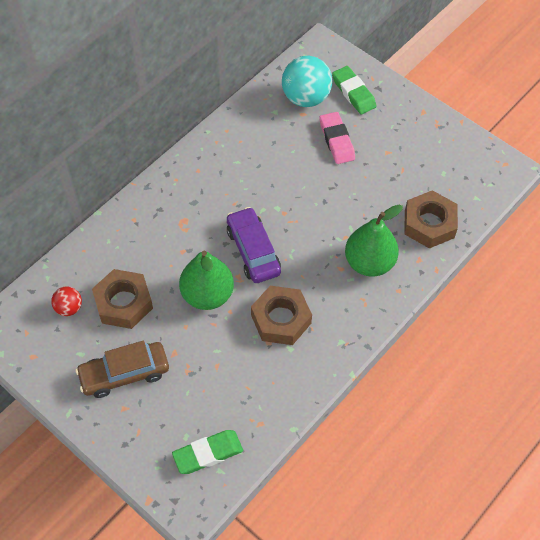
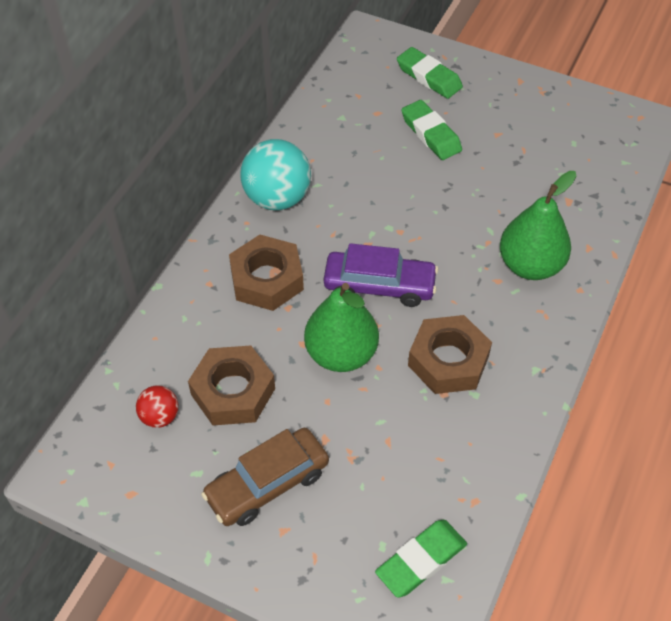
camera: 15 degrees left, 5 degrees down
purple car [227,207,281,283] -> purple car turned 135 degrees clockwise [324,243,438,307]
turquoise ball [282,56,332,107] -> turquoise ball moved to [240,139,311,210]
pink eraser [319,112,355,164] -> green eraser [401,100,462,160]
brown nut [404,190,458,249] -> brown nut moved to [229,235,304,311]

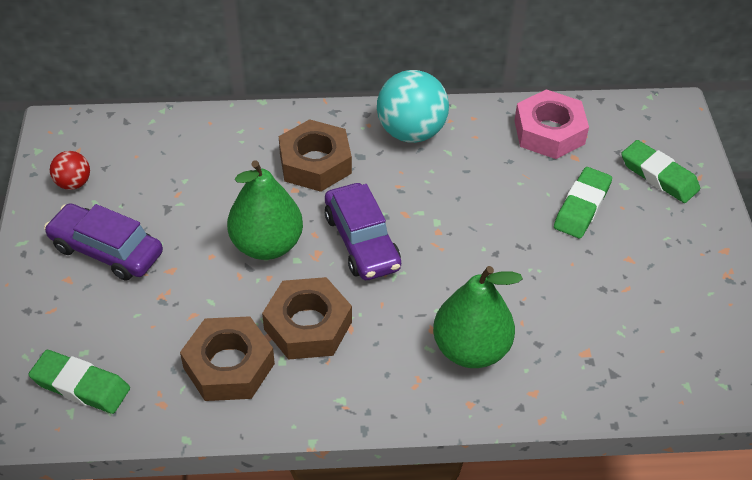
camera: 60 degrees right, 5 degrees down
red ball [136,386,179,428] -> red ball moved to [50,151,90,190]
brown nut [188,345,275,425] -> brown nut moved to [180,316,275,401]
brown car [201,428,329,526] -> purple car [44,203,163,281]
green eraser [397,47,463,99] -> green eraser turned 60 degrees counterclockwise [621,140,700,203]
none -> pink nut [514,89,589,159]

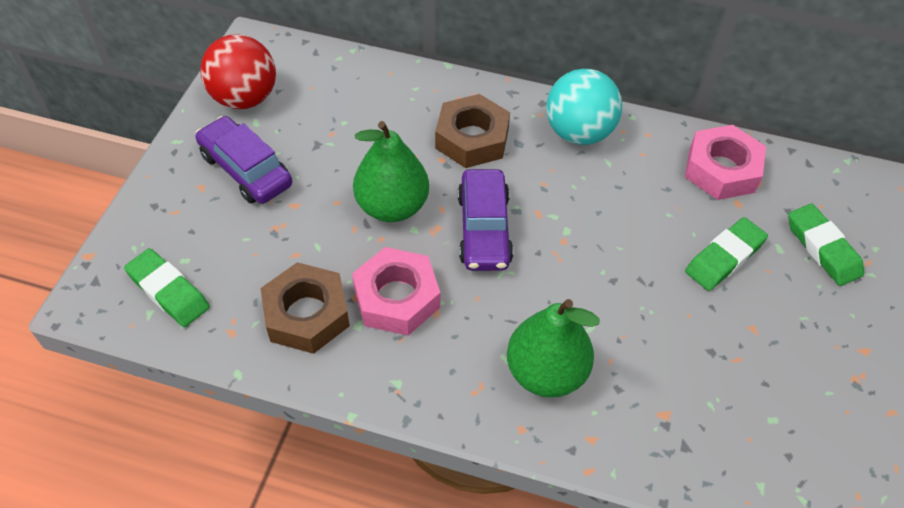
camera: 20 degrees right, 5 degrees up
red ball [50,151,90,190] -> red ball [200,34,276,109], size x1.93
brown nut [262,277,352,360] -> pink nut [352,247,440,336]

